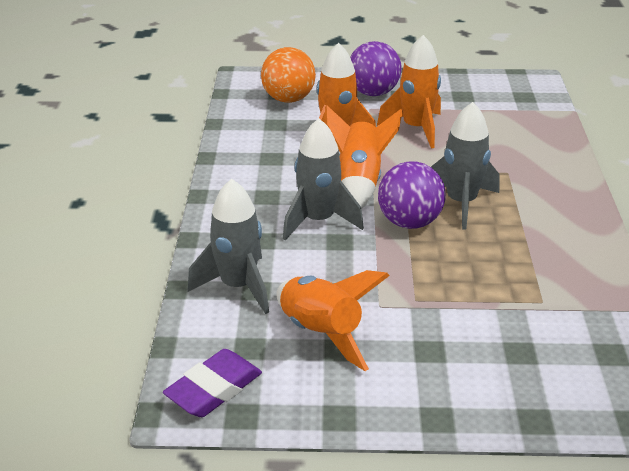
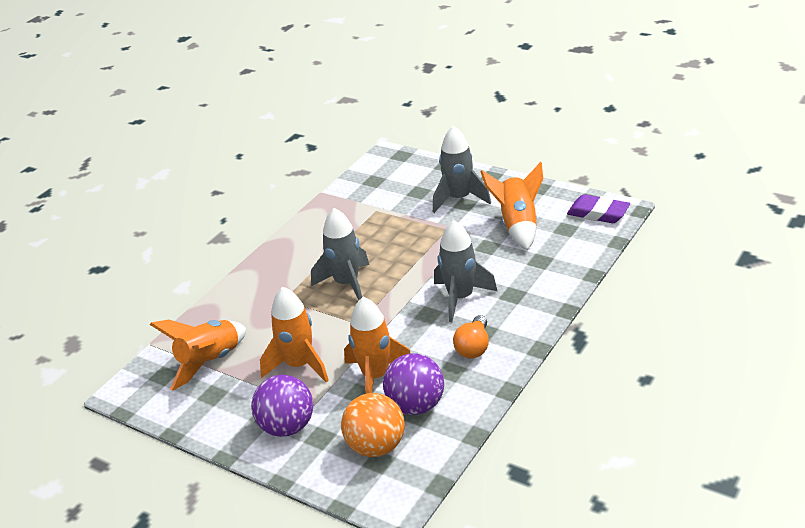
camera: 145 degrees left, 0 degrees up
purple eraser [163,349,262,417] -> purple eraser turned 45 degrees clockwise [567,194,630,223]
grey rocket [188,178,269,314] -> grey rocket moved to [433,126,491,213]
orange rocket [325,105,403,209] -> orange rocket moved to [150,320,246,391]
purple ball [378,162,446,229] -> purple ball moved to [383,353,444,415]
none -> orange light bulb [453,315,489,358]

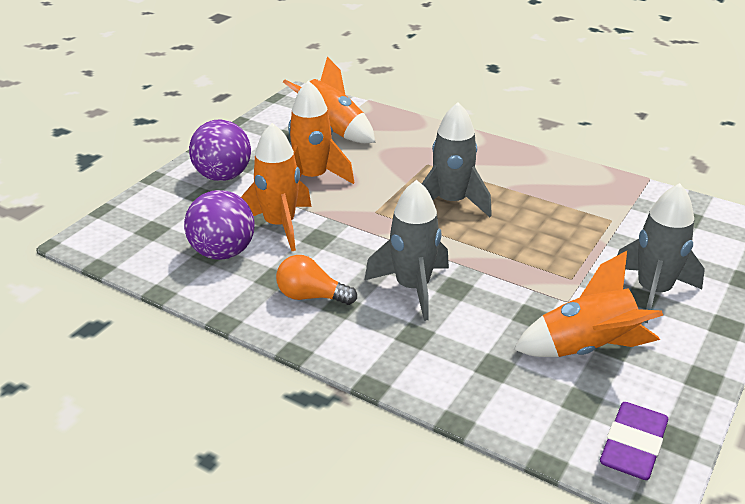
camera: 85 degrees right, 0 degrees up
orange ball [341,393,405,457] -> none

